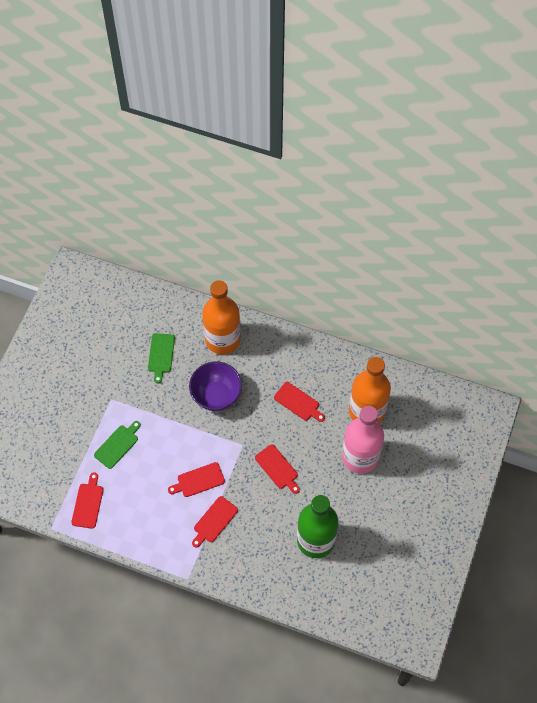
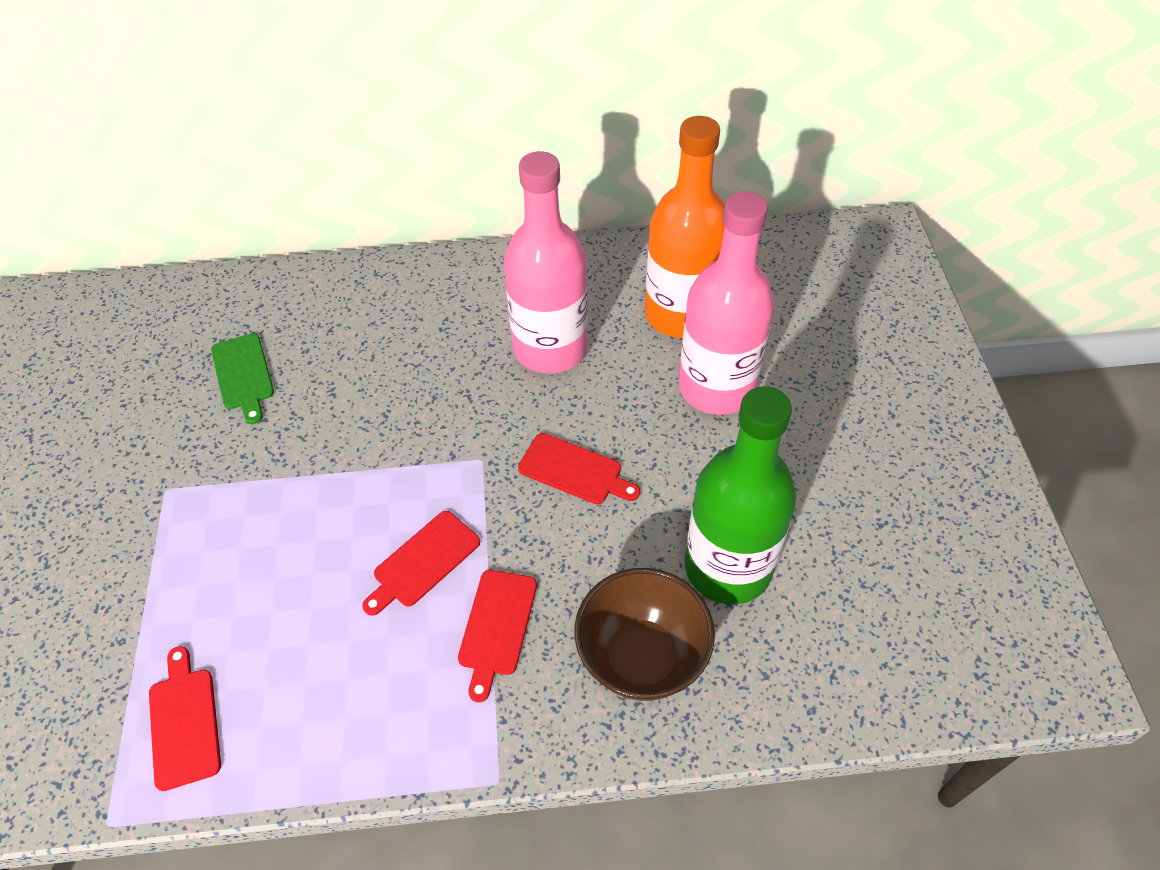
camera: 25 degrees left, 10 degrees down
green cutting board [94,421,141,469] -> none
purple bowl [189,361,242,411] -> none
orange bottle [202,280,241,355] -> none
red cutting board [274,382,325,422] -> pink bottle [504,151,588,374]
none -> brown bowl [574,568,715,701]

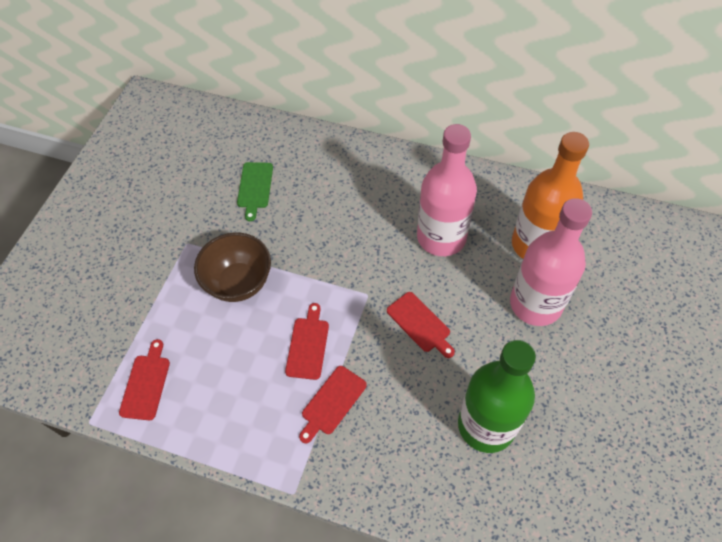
camera: 25 degrees right, 5 degrees up
red cutting board [362,511,480,616] -> red cutting board turned 120 degrees clockwise [285,303,329,380]
brown bowl [574,568,715,701] -> brown bowl moved to [194,233,271,302]

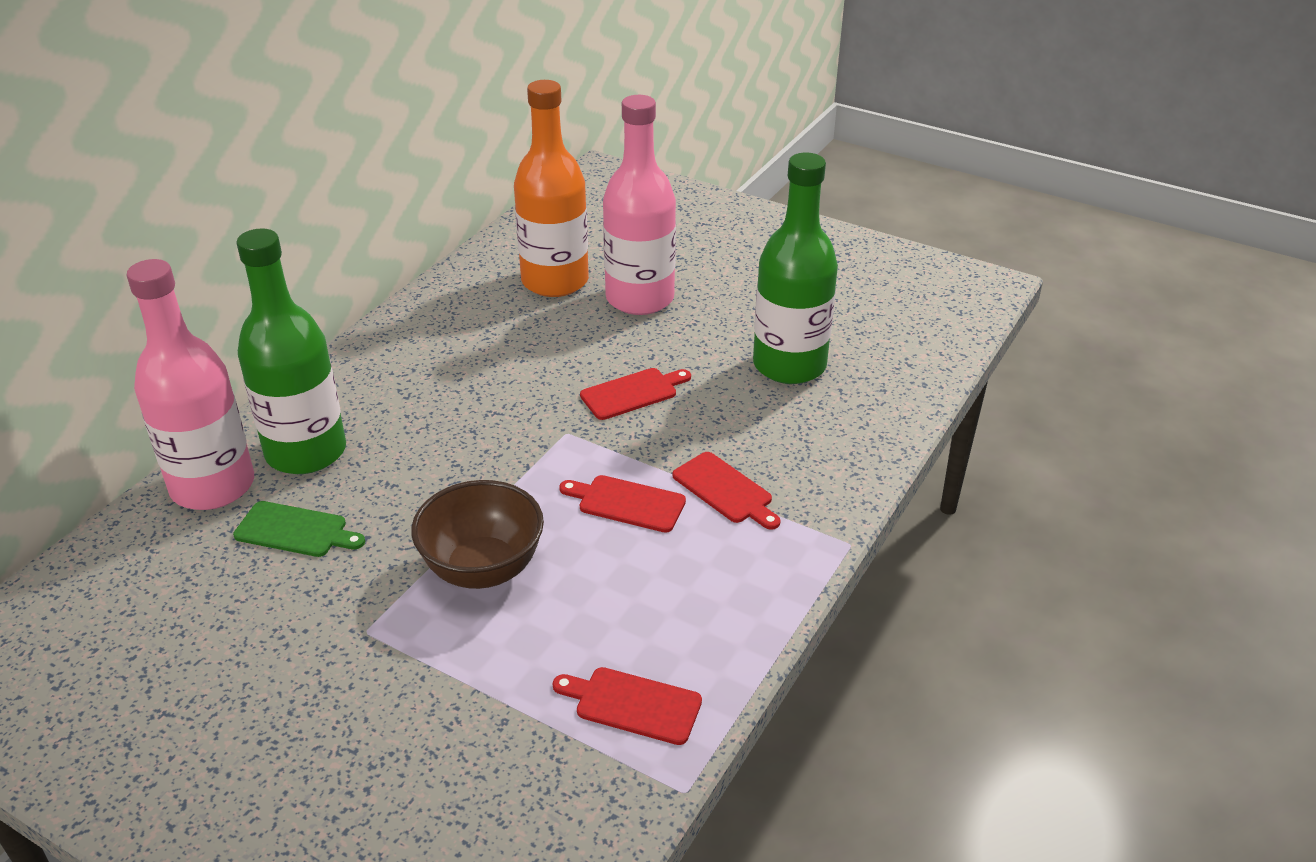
camera: 80 degrees left, 20 degrees down
pink bottle [417,124,477,256] -> pink bottle moved to [127,259,254,510]
none -> green bottle [236,228,346,474]

